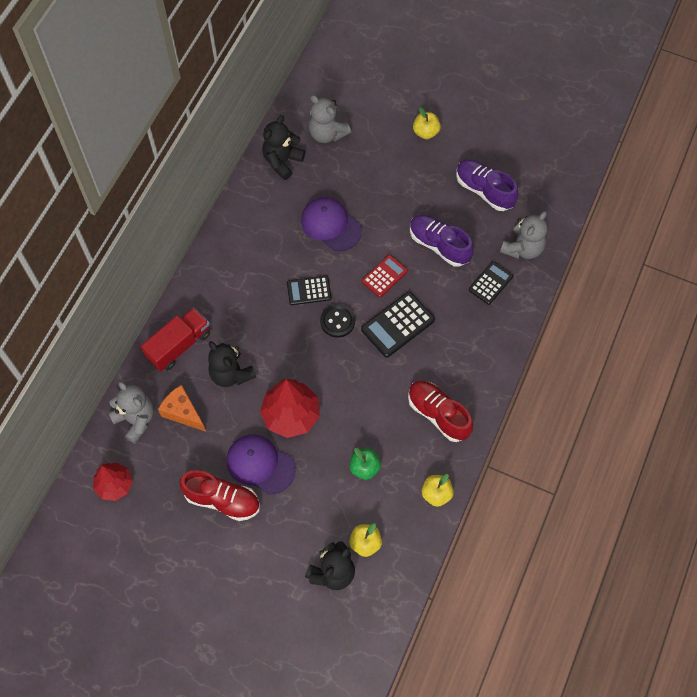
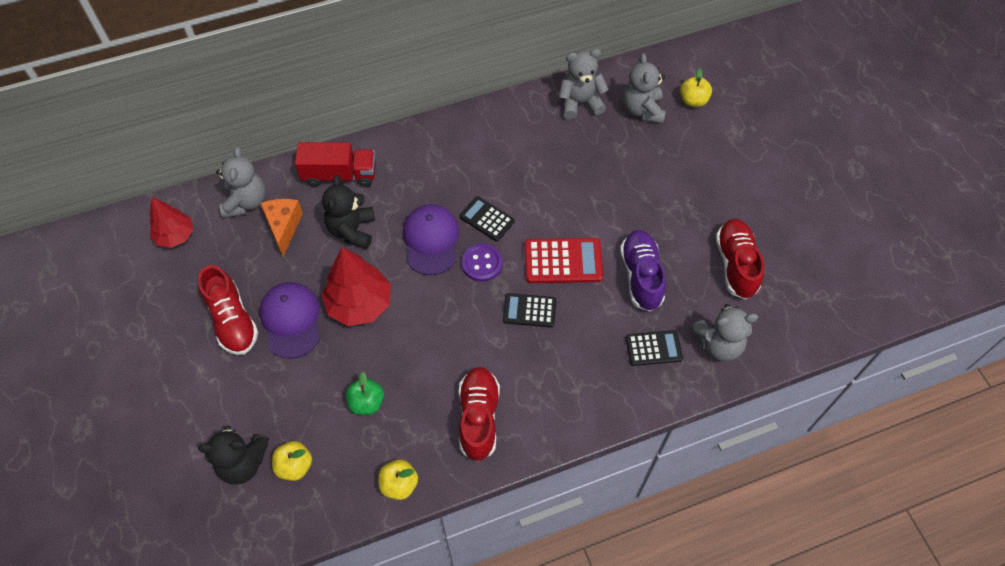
camera: 45 degrees right, 5 degrees down
black teddy bear [262,115,305,180] -> grey teddy bear [559,49,609,119]
purple cap [301,197,362,251] -> purple cap moved to [403,204,459,275]
black button [320,304,355,338] -> purple button [462,244,502,282]
black calculator [361,292,435,357] -> black calculator [503,293,556,327], size x0.65
red calculator [362,255,408,297] -> red calculator [525,238,603,283], size x1.53
yellow apple [413,107,441,139] -> yellow apple moved to [680,68,712,107]
purple shoe [456,159,518,211] -> red shoe [716,219,764,299]

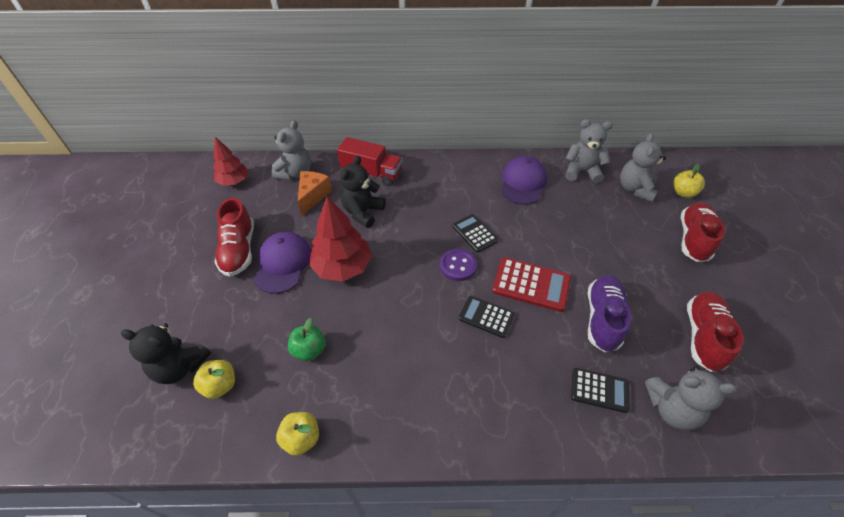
camera: 20 degrees right, 10 degrees down
purple cap [403,204,459,275] -> purple cap moved to [501,156,547,205]
red shoe [459,367,500,462] -> red shoe moved to [681,202,725,262]

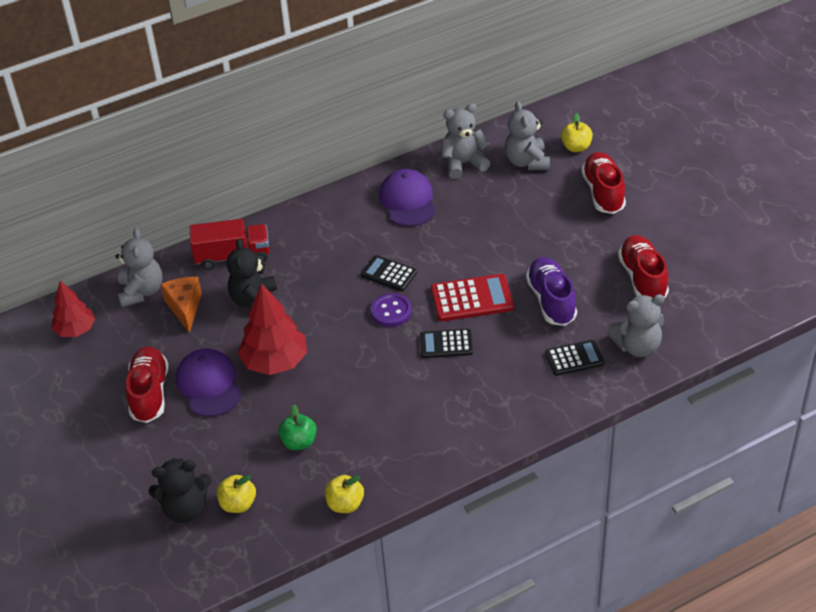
camera: 25 degrees left, 5 degrees down
red shoe [214,198,254,277] -> red shoe turned 150 degrees counterclockwise [126,347,168,423]

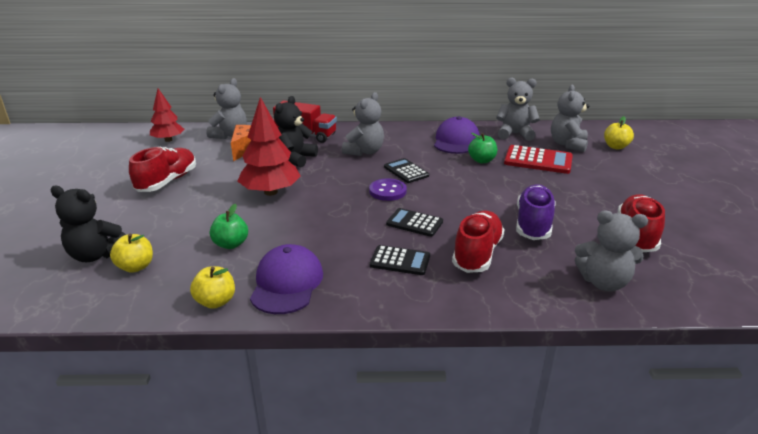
camera: 25 degrees right, 15 degrees down
purple cap [176,348,242,417] -> purple cap moved to [250,244,323,314]
red calculator [431,274,514,321] -> red calculator moved to [504,145,573,174]
black calculator [545,340,604,376] -> black calculator moved to [370,245,430,275]
red shoe [581,152,626,214] -> red shoe moved to [452,211,505,273]
none -> grey teddy bear [342,92,384,156]
none -> green apple [468,133,497,163]

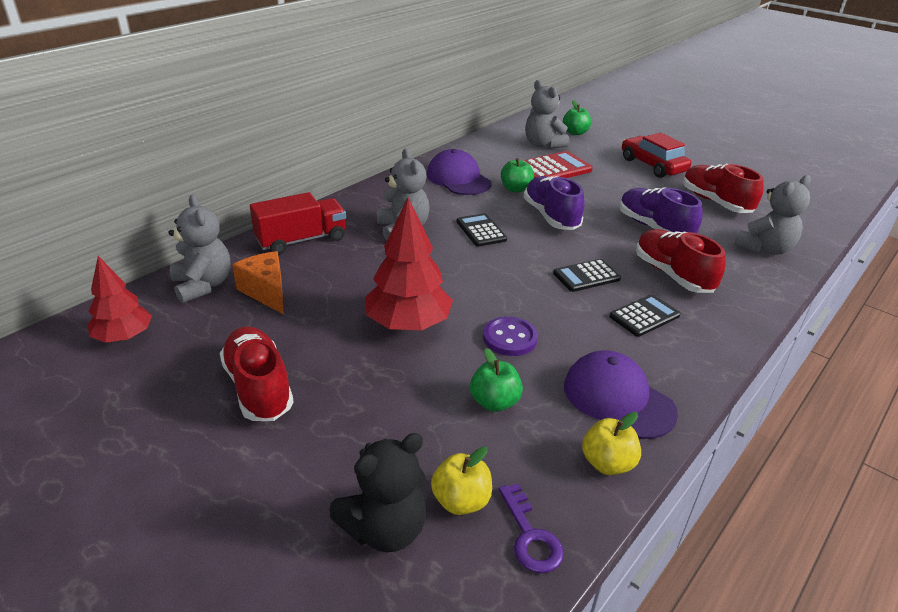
camera: 50 degrees left, 5 degrees up
black teddy bear [274,96,318,168] -> none
purple button [369,179,407,201] -> purple button moved to [483,316,538,356]
black calculator [384,158,429,183] -> black calculator turned 60 degrees clockwise [457,213,507,247]
grey teddy bear [496,78,540,141] -> none
yellow apple [604,116,634,150] -> green apple [563,100,591,135]
none -> purple key [499,483,564,573]
none -> purple shoe [524,176,584,230]
none -> red car [622,133,691,178]

